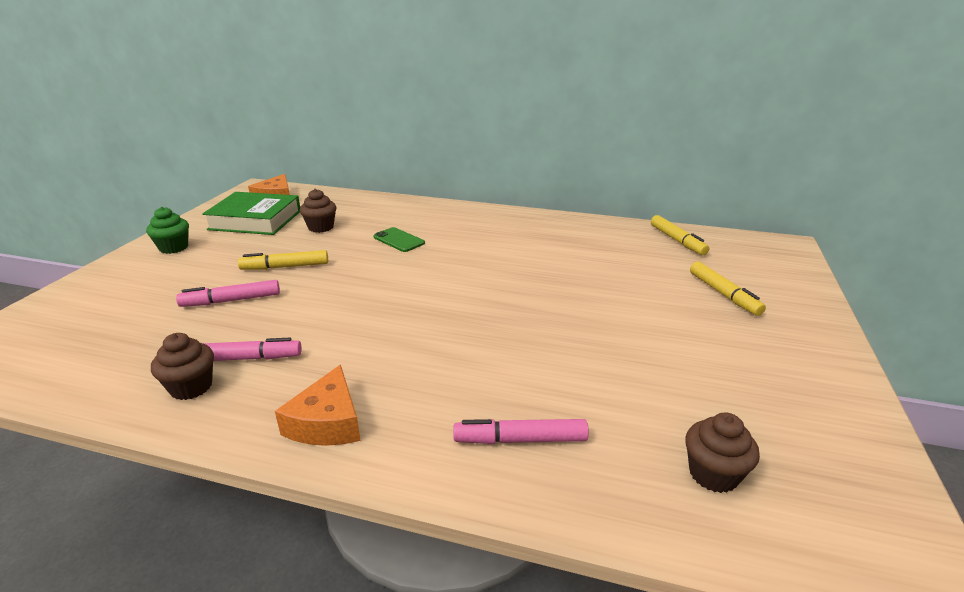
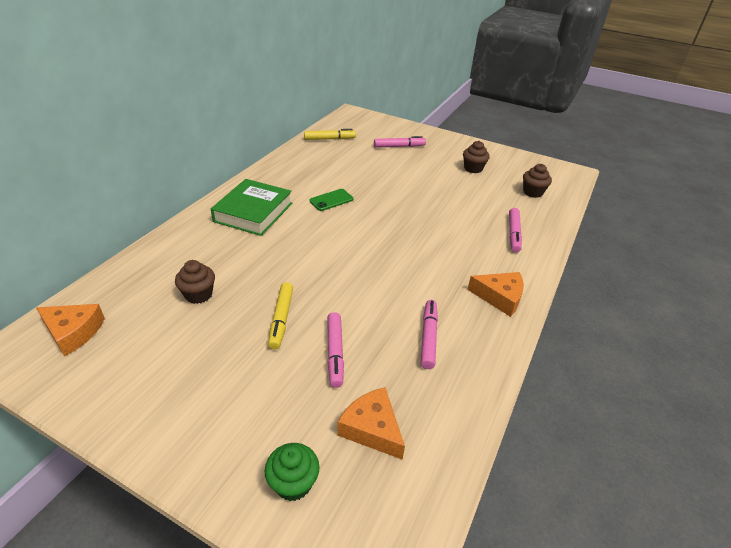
camera: 80 degrees left, 10 degrees up
green cupcake [146,207,189,254] -> green cupcake moved to [265,443,320,501]
brown cupcake [151,333,214,400] -> brown cupcake moved to [463,141,490,173]
green book [202,192,300,235] -> green book moved to [211,179,292,236]
green phone [373,227,425,252] -> green phone moved to [309,189,353,211]
yellow marker [690,262,766,316] -> pink marker [374,136,426,148]
none -> orange cheese [337,387,405,460]

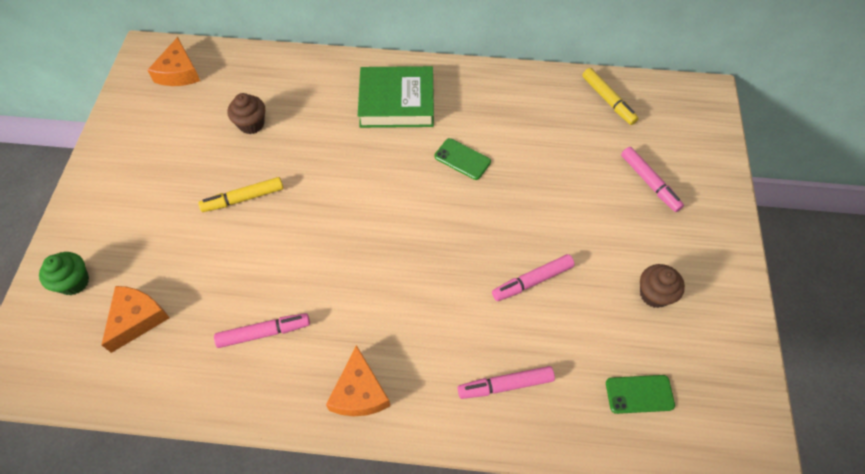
camera: 70 degrees right, 20 degrees up
pink marker [327,312,344,388] -> pink marker moved to [492,254,575,301]
brown cupcake [523,164,552,198] -> green phone [606,375,675,414]

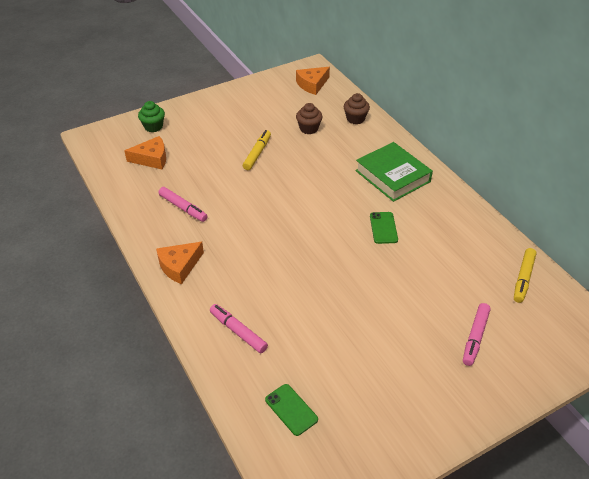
camera: 55 degrees right, 15 degrees down
yellow marker [198,177,284,212] -> yellow marker turned 75 degrees clockwise [243,130,271,170]
pink marker [492,254,575,301] -> none
brown cupcake [640,264,685,308] -> brown cupcake moved to [344,93,370,124]

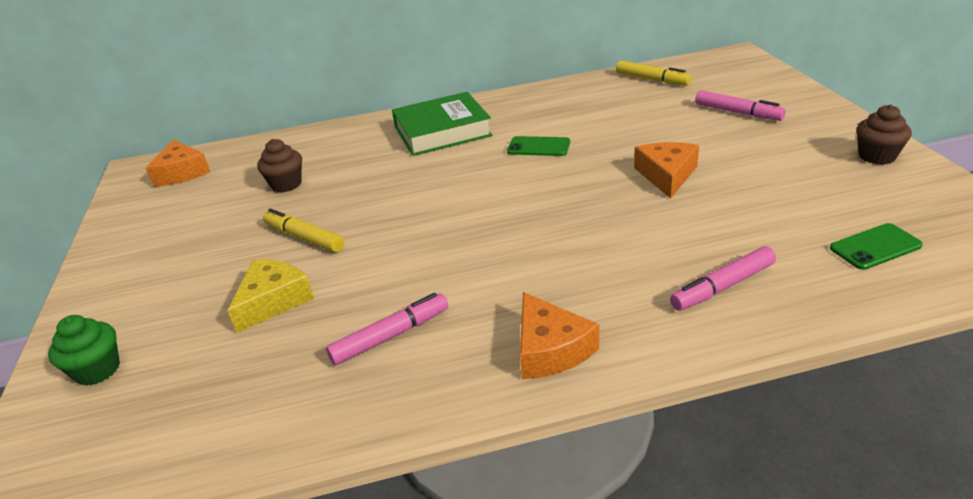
camera: 70 degrees left, 10 degrees down
orange cheese [124,136,166,169] -> orange cheese moved to [634,142,699,199]
brown cupcake [344,93,370,124] -> brown cupcake moved to [856,105,912,165]
none -> yellow cheese [228,259,314,333]

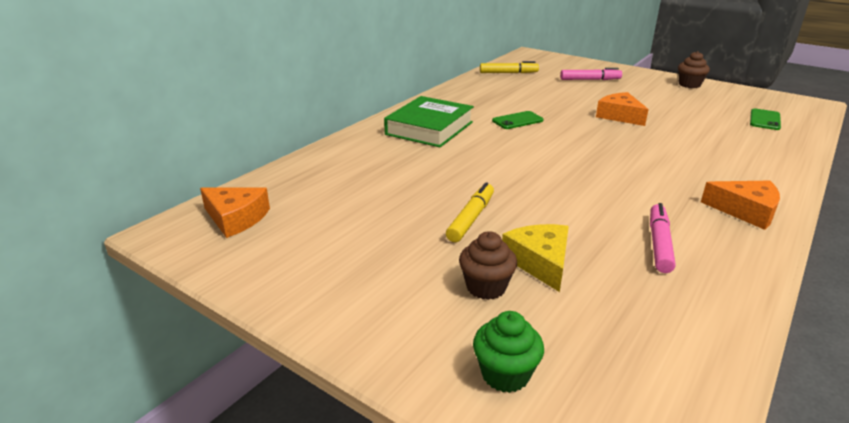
camera: 45 degrees left, 5 degrees down
brown cupcake [257,139,302,193] -> brown cupcake moved to [459,231,517,300]
yellow marker [263,209,344,252] -> yellow marker turned 120 degrees clockwise [446,182,494,242]
pink marker [670,246,776,311] -> none

